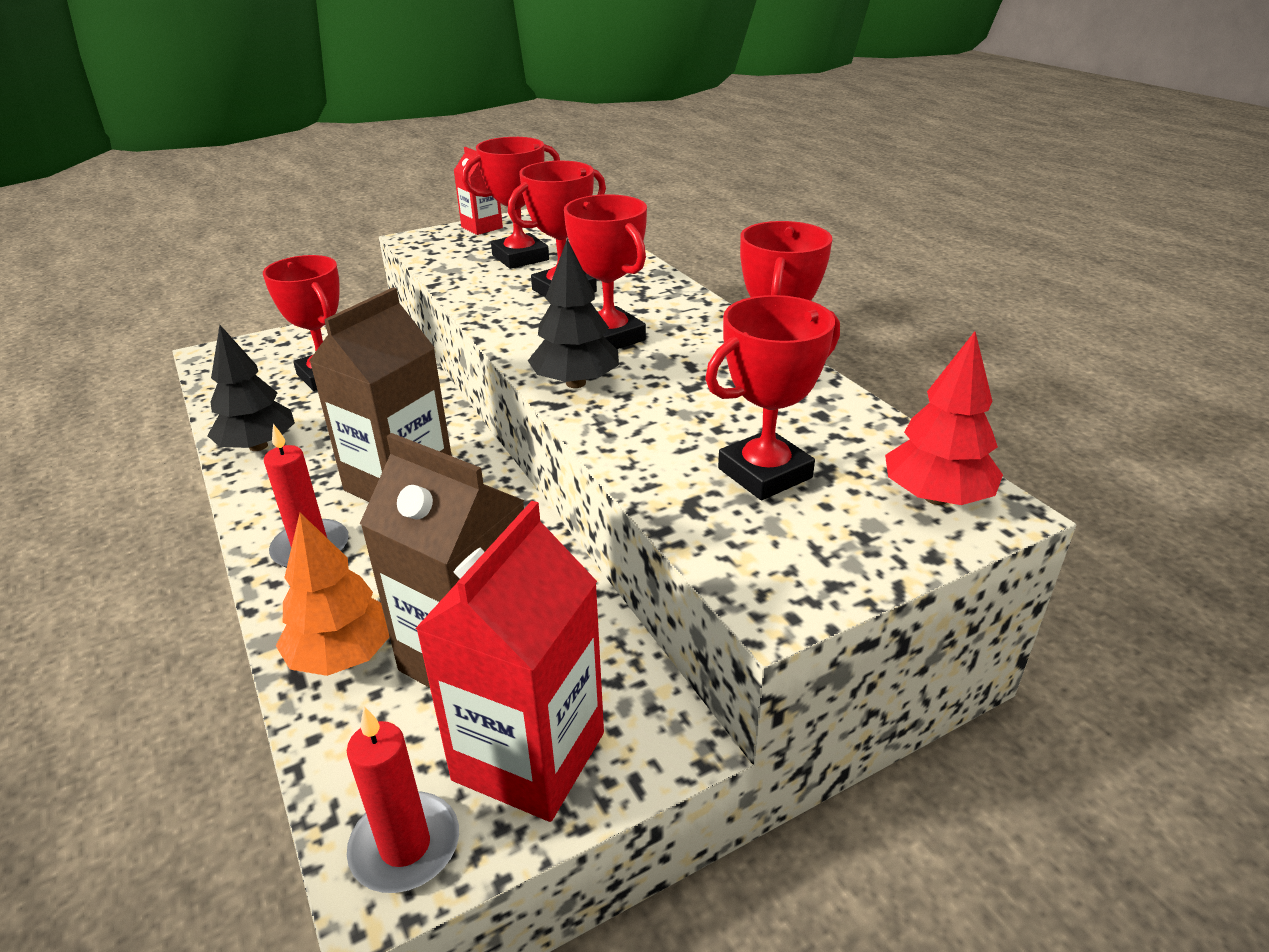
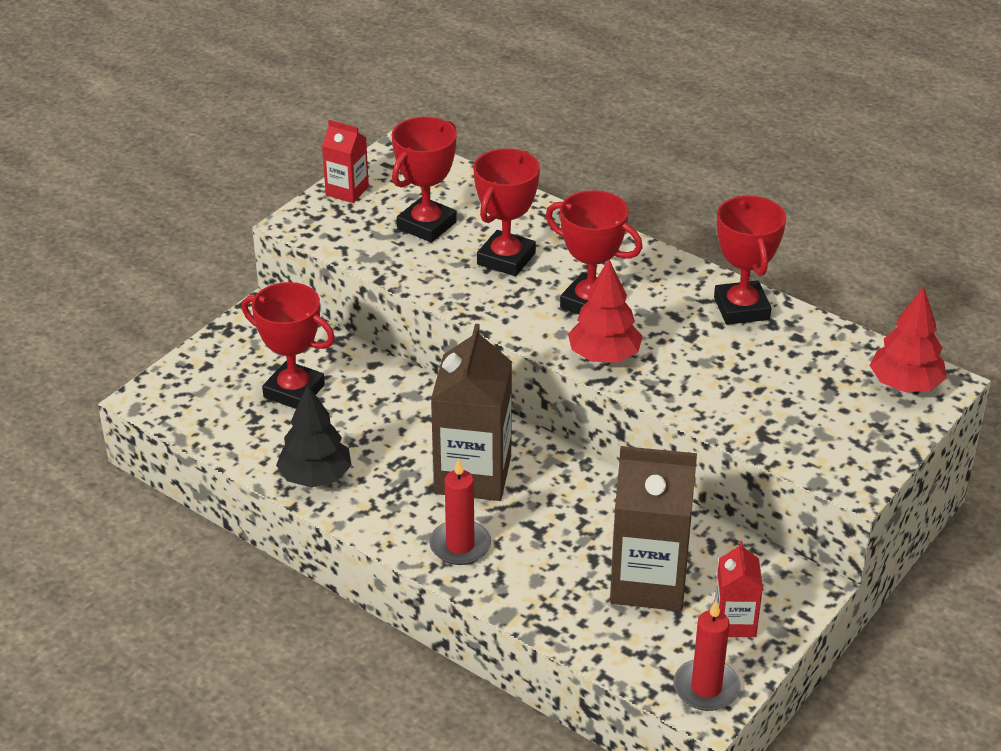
camera: 25 degrees left, 5 degrees up
orange tree [276,513,390,676] -> none
red carton [415,501,604,822] -> red carton [715,541,763,637], size x0.53
black tree [528,239,619,388] -> red tree [568,259,643,362]
red trophy [705,295,840,500] -> none

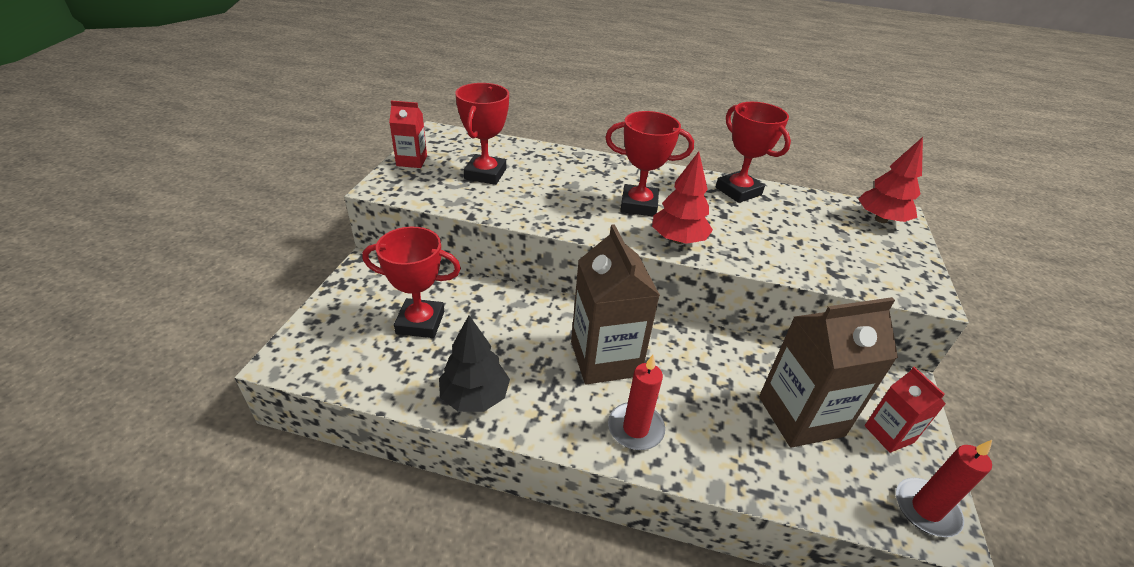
camera: 25 degrees left, 0 degrees up
red trophy [473,148,540,276] -> none

